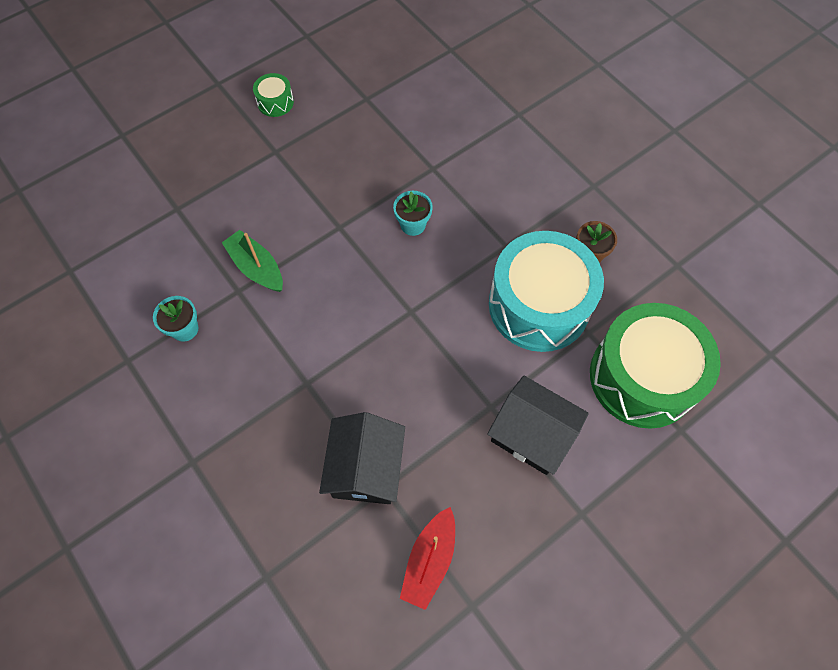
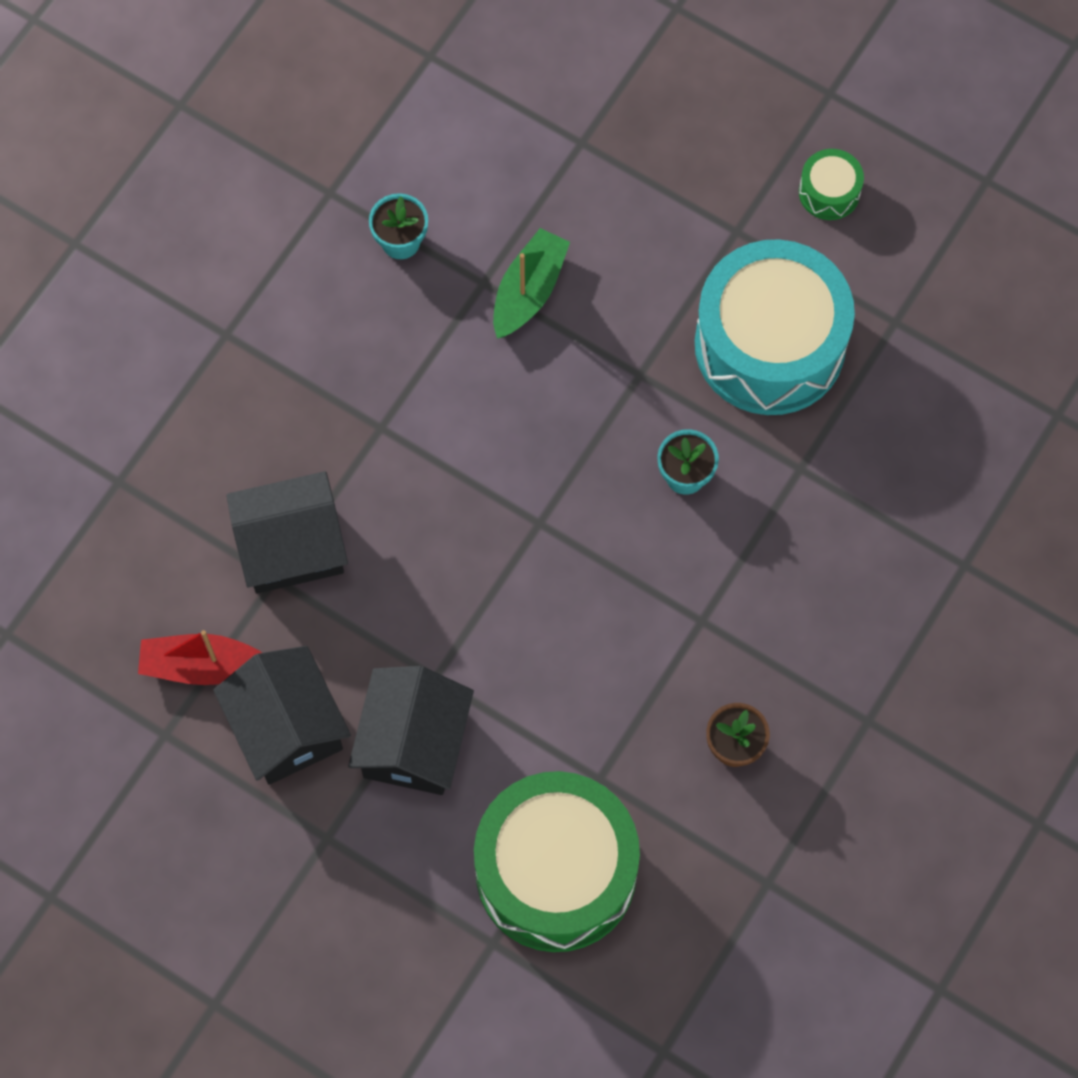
camera: 70 degrees right, 5 degrees up
turquoise drum [489,231,604,352] -> turquoise drum moved to [695,239,855,415]
none -> black house [213,646,351,785]

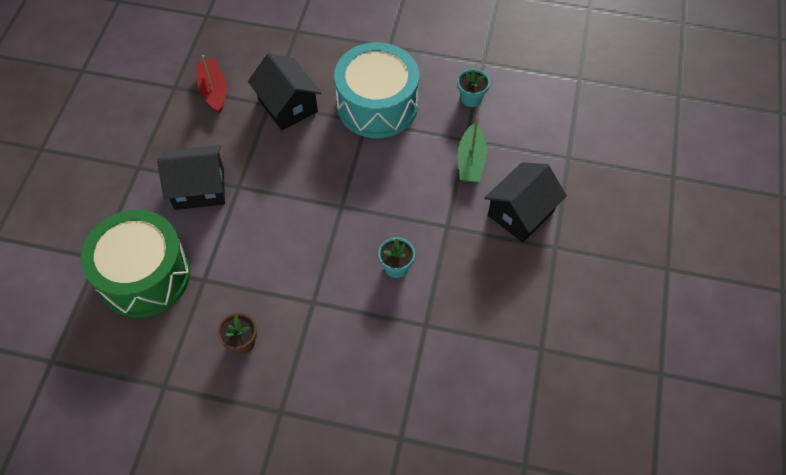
camera: 70 degrees right, 10 degrees down
black house [213,646,351,785] -> black house moved to [485,162,567,243]
green boat [493,228,570,338] -> green boat turned 90 degrees clockwise [458,116,487,183]
turquoise drum [695,239,855,415] -> turquoise drum moved to [334,42,419,138]
green drum [799,149,864,220] -> none

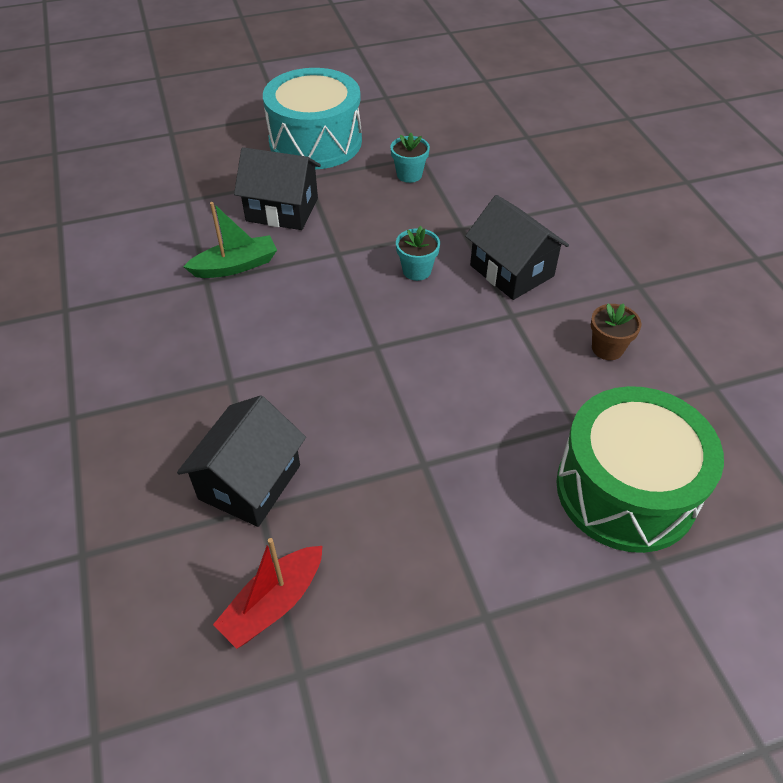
camera: 120 degrees left, 10 degrees down
black house [157,145,225,210] -> black house moved to [465,195,569,300]
turquoise drum [334,42,419,138] -> turquoise drum moved to [263,68,362,169]
turquoise flower pot [457,69,490,107] -> turquoise flower pot moved to [390,133,430,183]

